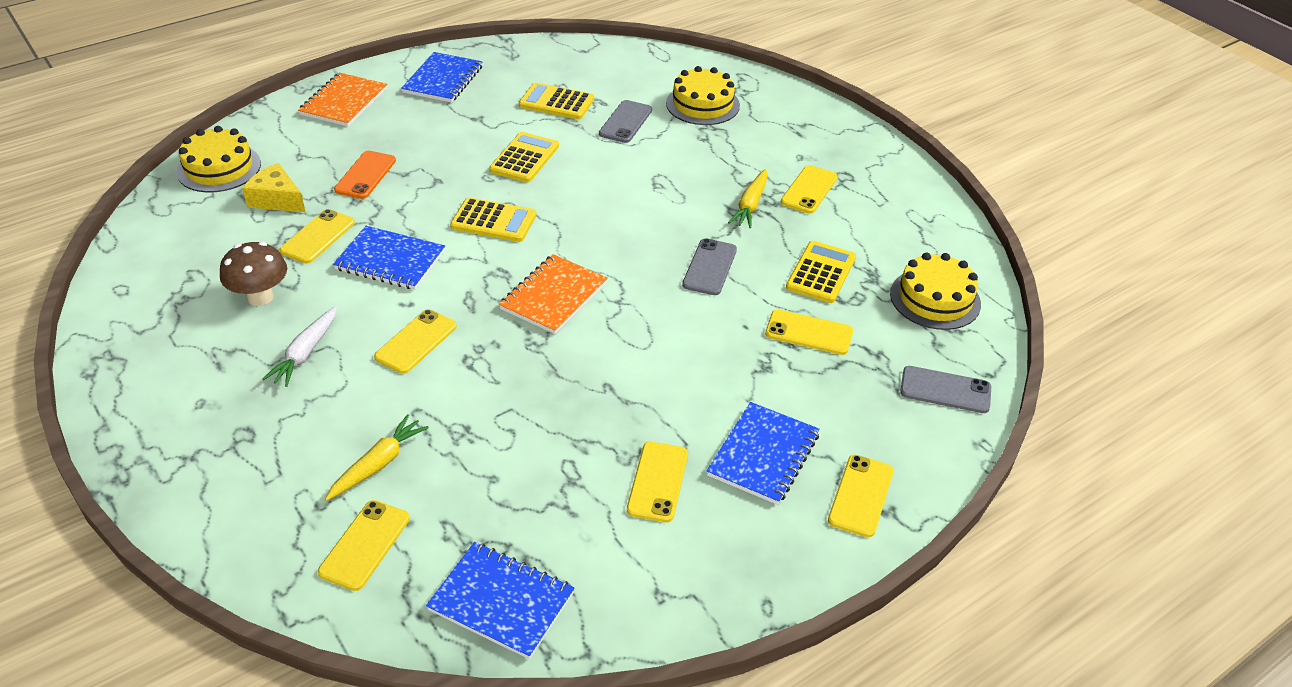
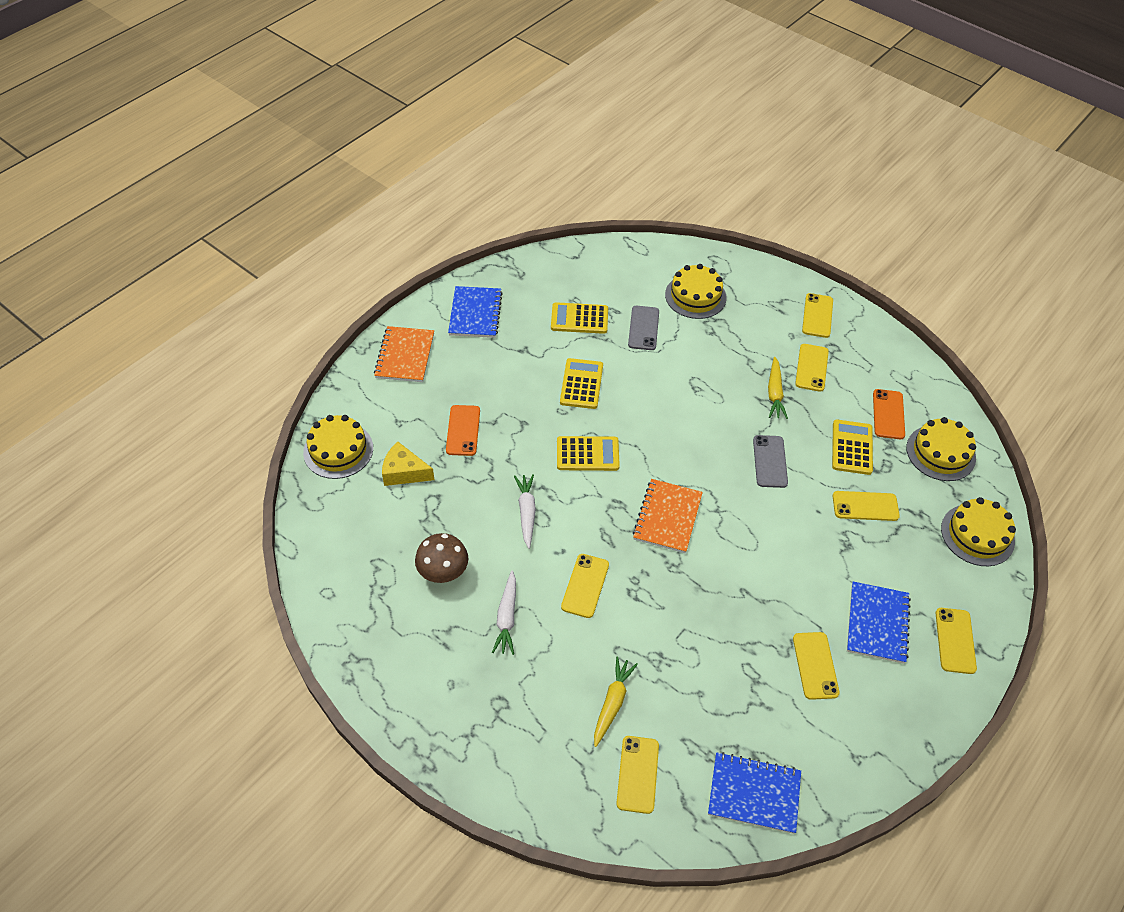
camera: 15 degrees left, 10 degrees up
yellow phone [280,209,355,263] -> yellow phone moved to [802,293,833,338]
blue notebook [333,226,445,290] -> white carrot [514,474,536,549]
grey phone [900,366,991,413] -> yellow cake [941,497,1016,566]
none -> orange phone [873,389,905,439]

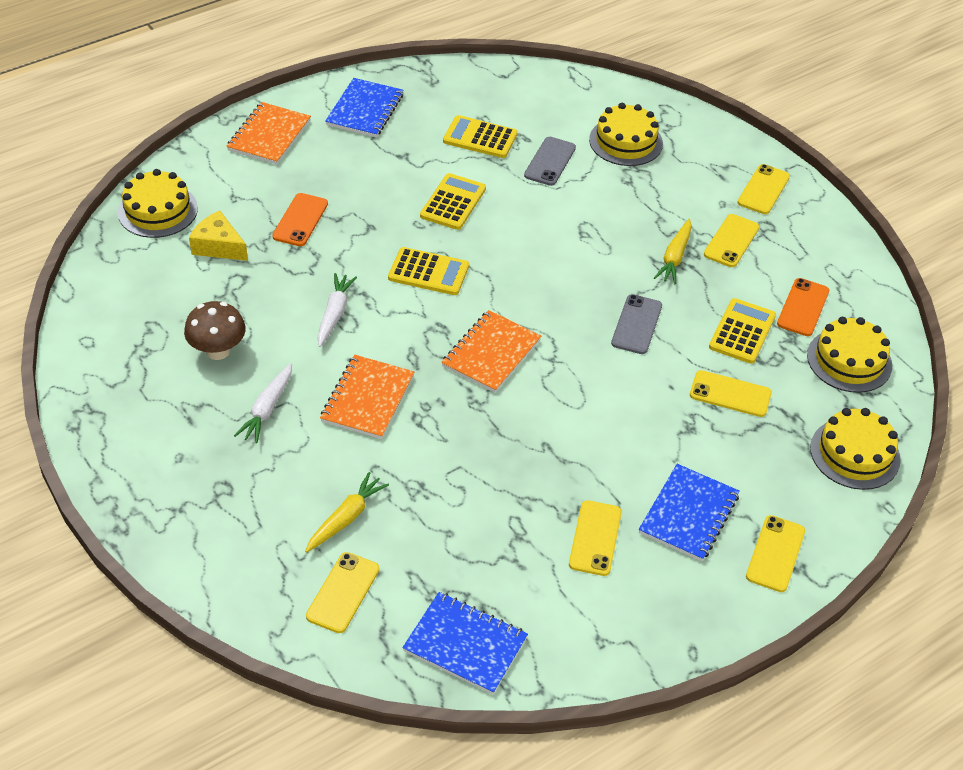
camera: 15 degrees right, 5 degrees down
yellow phone [561,554,609,618] -> orange notebook [320,355,414,439]

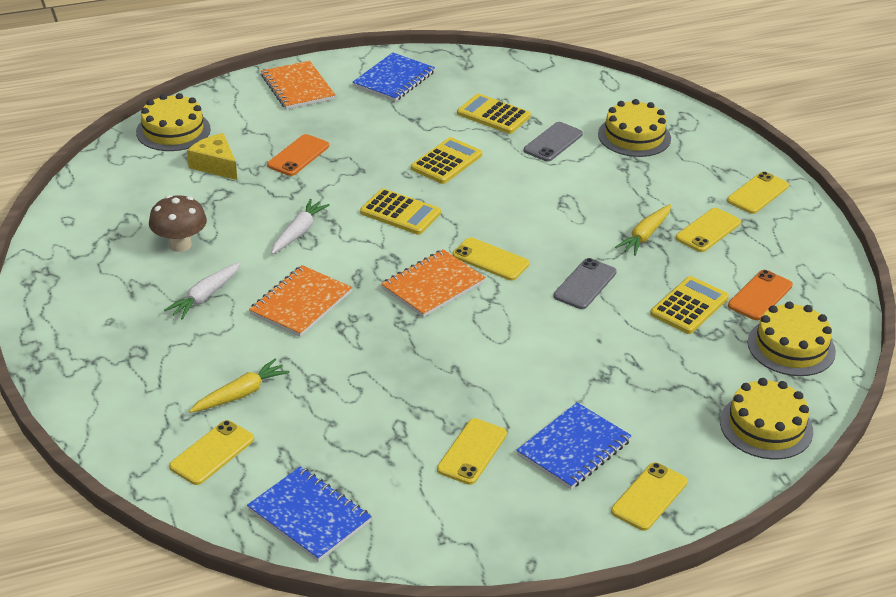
camera: 15 degrees right, 10 degrees down
orange notebook [227,102,311,164] -> orange notebook turned 60 degrees counterclockwise [261,61,335,110]
yellow phone [690,370,772,417] -> yellow phone moved to [452,237,529,280]

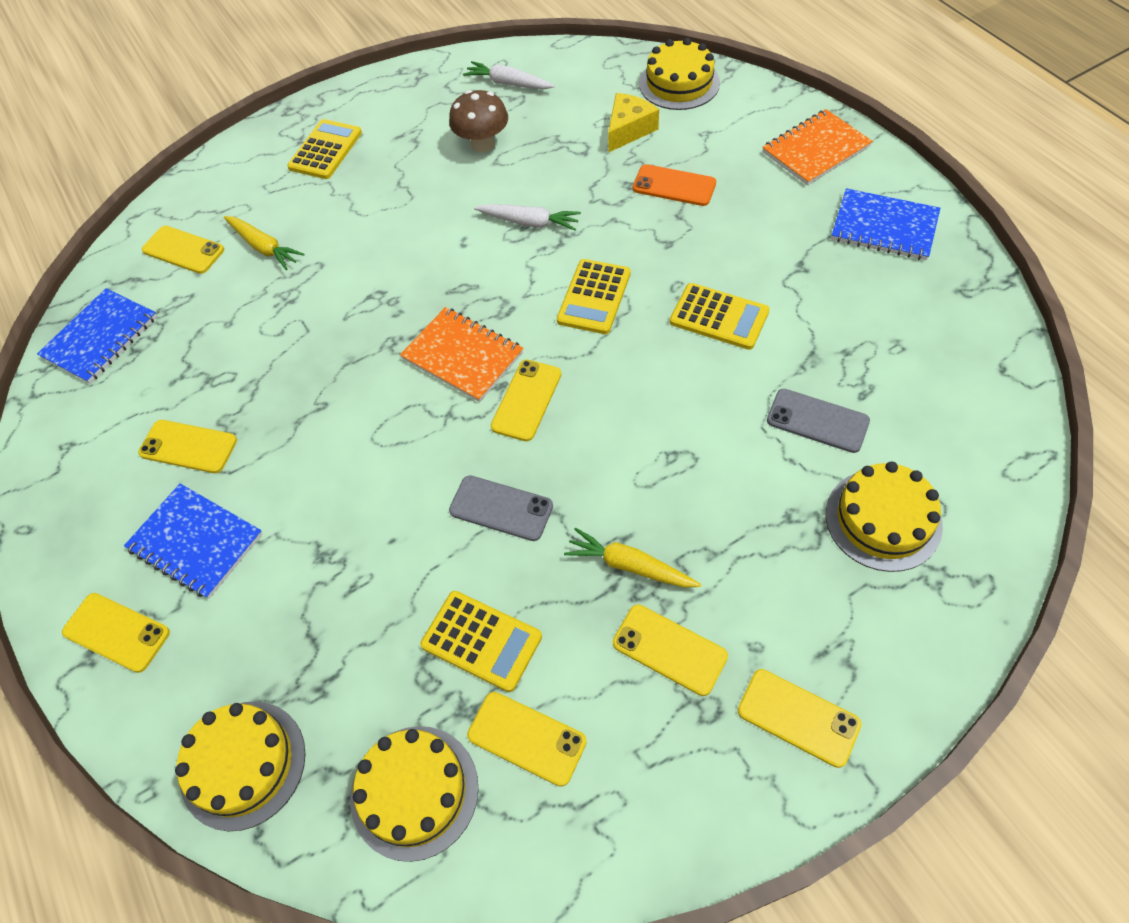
camera: 85 degrees right, 20 degrees up
white carrot [164,262,241,320] -> white carrot moved to [463,61,555,89]
orange notebook [249,265,352,337] -> none
yellow calculator [457,94,531,134] -> yellow calculator moved to [287,119,362,179]
orange phone [728,270,793,320] -> yellow phone [467,692,587,787]

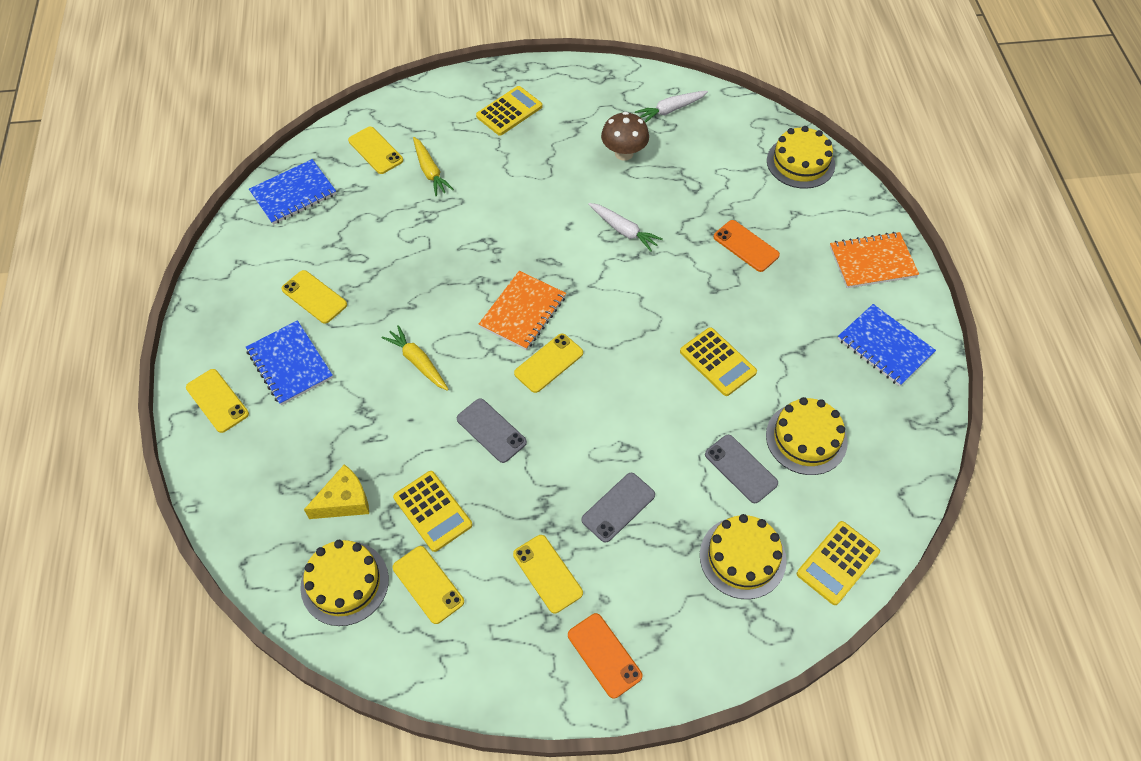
camera: 20 degrees right, 0 degrees up
yellow cake [175,701,305,831] -> yellow cake moved to [766,397,848,475]
orange notebook [400,307,523,402] -> orange notebook turned 60 degrees clockwise [479,271,566,350]
white carrot [463,61,555,89] -> white carrot turned 75 degrees counterclockwise [635,91,708,123]
yellow calculator [557,259,631,334] -> yellow calculator moved to [797,521,880,605]
yellow carrot [564,527,701,588] -> yellow carrot moved to [382,325,449,391]
yellow cheese [608,93,659,152] -> yellow cheese moved to [304,464,369,519]
yellow phone [738,669,861,768] -> orange phone [568,613,643,699]
none -> grey phone [581,473,655,543]

